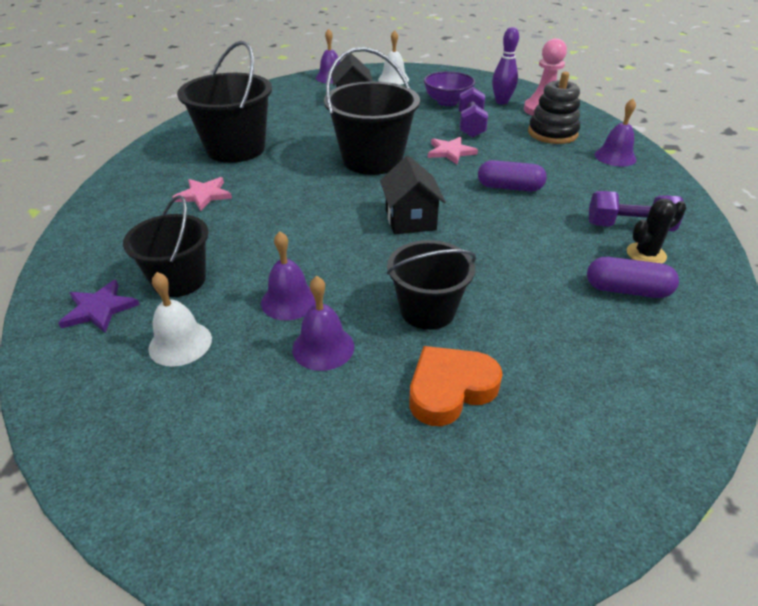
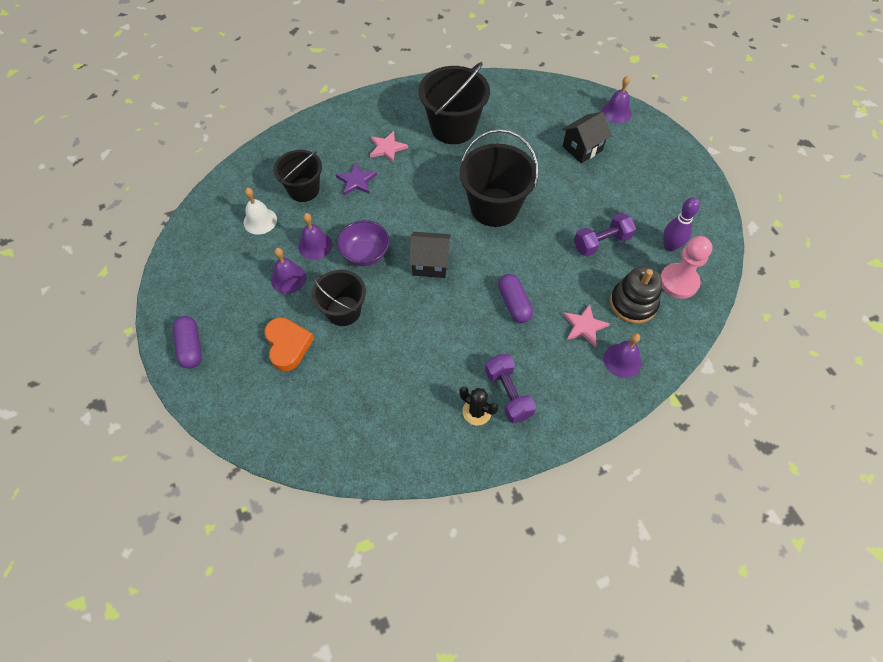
camera: 60 degrees right, 20 degrees up
purple star [58,280,140,333] -> purple star moved to [336,163,377,195]
white bell [378,30,409,85] -> none
black house [380,156,446,234] -> black house turned 45 degrees clockwise [409,232,451,278]
orange heart [409,346,503,426] -> orange heart turned 45 degrees clockwise [264,318,314,371]
purple bowl [424,71,475,106] -> purple bowl moved to [337,220,390,266]
pink star [428,137,478,164] -> pink star moved to [563,304,610,347]
purple capsule [587,257,679,298] -> purple capsule moved to [173,316,202,368]

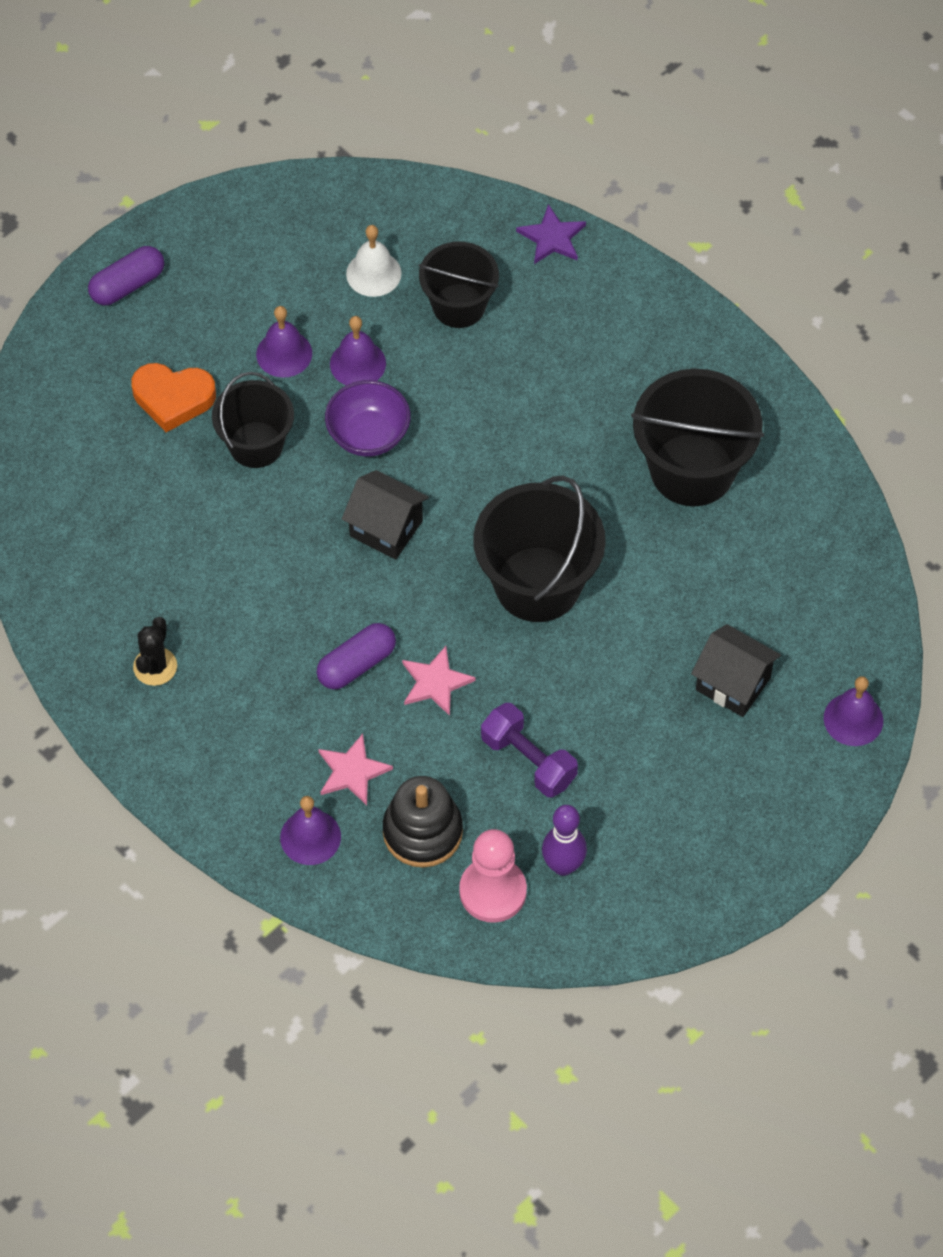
camera: 70 degrees right, 0 degrees up
orange heart [264,318,314,371] -> orange heart turned 45 degrees clockwise [131,363,216,432]
purple star [336,163,377,195] -> purple star moved to [516,204,586,264]
pink star [370,131,408,163] -> pink star moved to [402,646,476,716]
black house [409,232,451,278] -> black house turned 45 degrees counterclockwise [342,470,429,560]
purple dumbbell [485,354,536,423] -> none

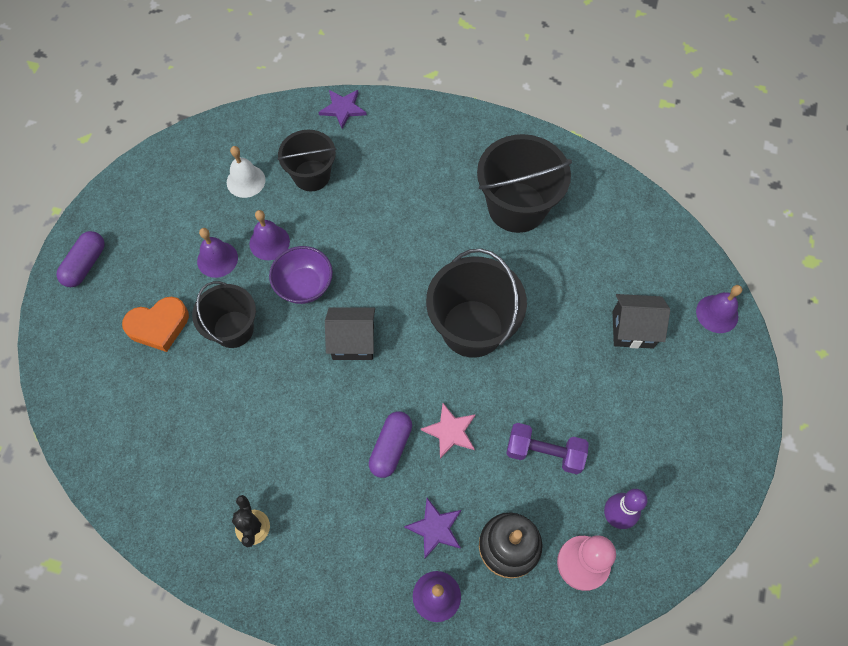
camera: 30 degrees left, 5 degrees up
pink star [318,734,393,805] -> purple star [404,498,461,558]

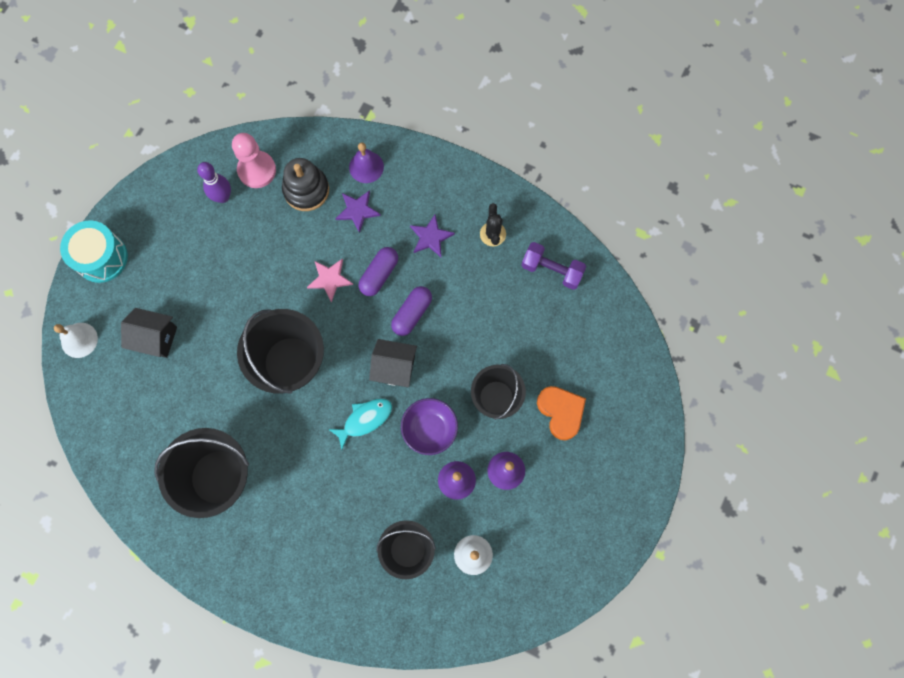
camera: 170 degrees left, 10 degrees up
purple capsule [56,231,105,287] -> purple capsule moved to [391,286,432,336]
orange heart [122,297,189,352] -> orange heart turned 75 degrees clockwise [537,386,586,440]
purple star [319,90,367,129] -> purple star moved to [410,215,455,257]
purple dumbbell [506,423,589,474] -> purple dumbbell moved to [522,242,586,290]
purple bell [696,285,742,333] -> white bell [54,323,98,358]
none -> turquoise drum [60,221,128,283]
none -> turquoise fish [328,398,392,450]

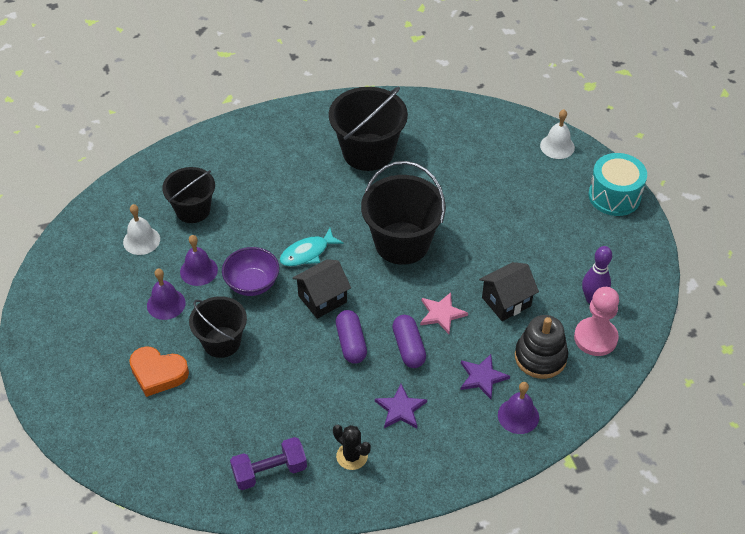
camera: 135 degrees right, 25 degrees down
black house [121,308,177,358] -> black house moved to [479,262,539,321]
turquoise fish [328,398,392,450] -> turquoise fish turned 45 degrees clockwise [280,228,344,267]

